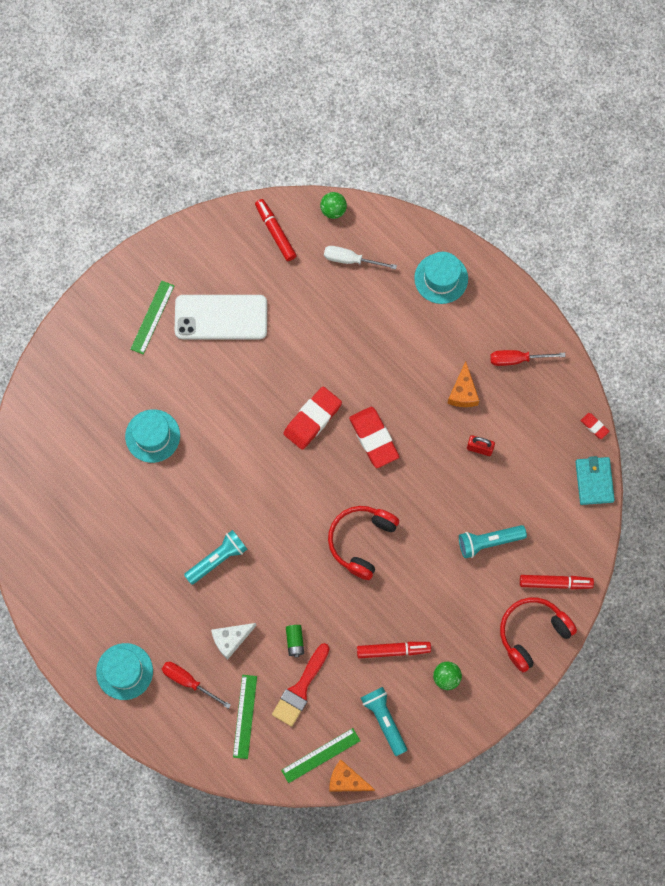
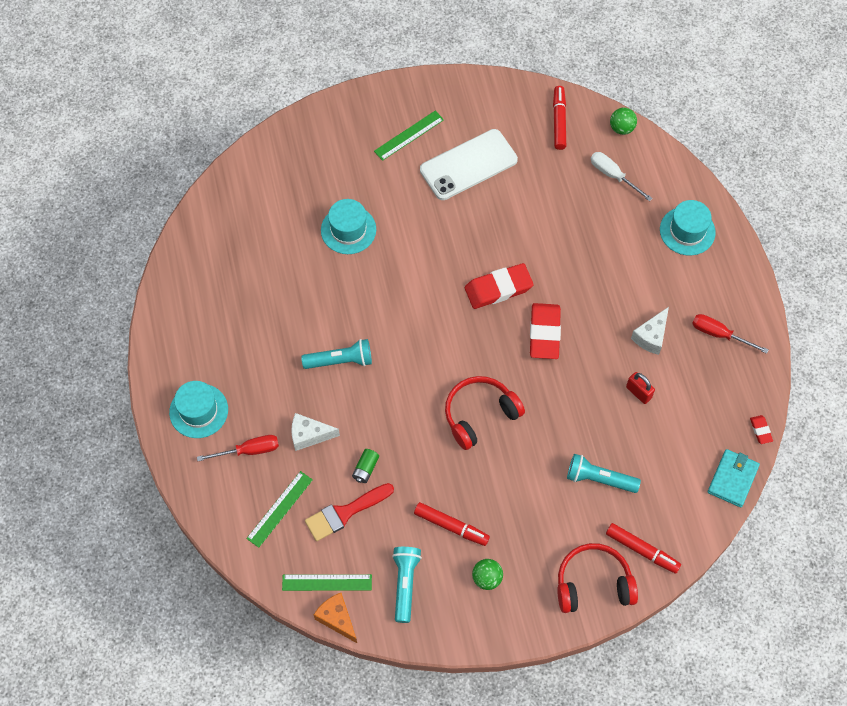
camera: 30 degrees right, 10 degrees down
red screwdriver [162,662,231,709] -> red screwdriver turned 105 degrees clockwise [197,435,279,461]
white phone [175,295,267,339] -> white phone turned 60 degrees counterclockwise [420,129,518,200]
orange cheese [447,361,479,407] -> white cheese [631,307,669,355]

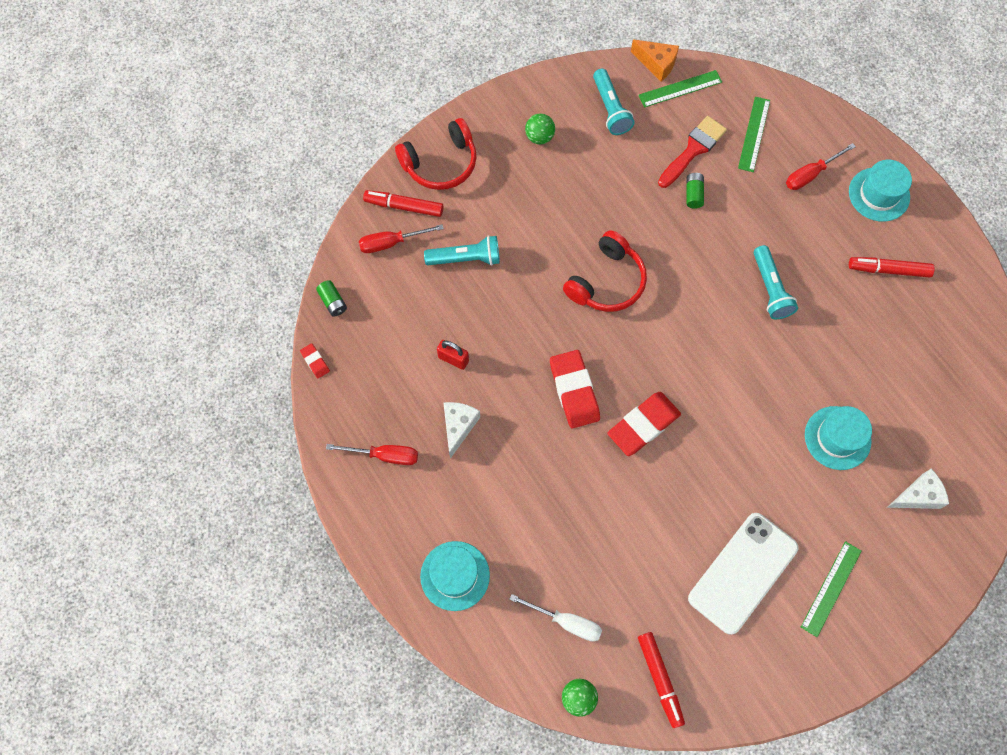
camera: 160 degrees right, 5 degrees up
white cheese [291,413,340,451] -> white cheese moved to [887,469,949,509]
turquoise flashlight [301,339,372,369] -> turquoise flashlight turned 75 degrees counterclockwise [754,245,798,319]
red marker [414,502,490,546] -> red marker moved to [849,257,935,278]
turquoise wallet [708,449,760,507] -> green battery [316,280,347,316]
none -> red screwdriver [359,224,444,253]

